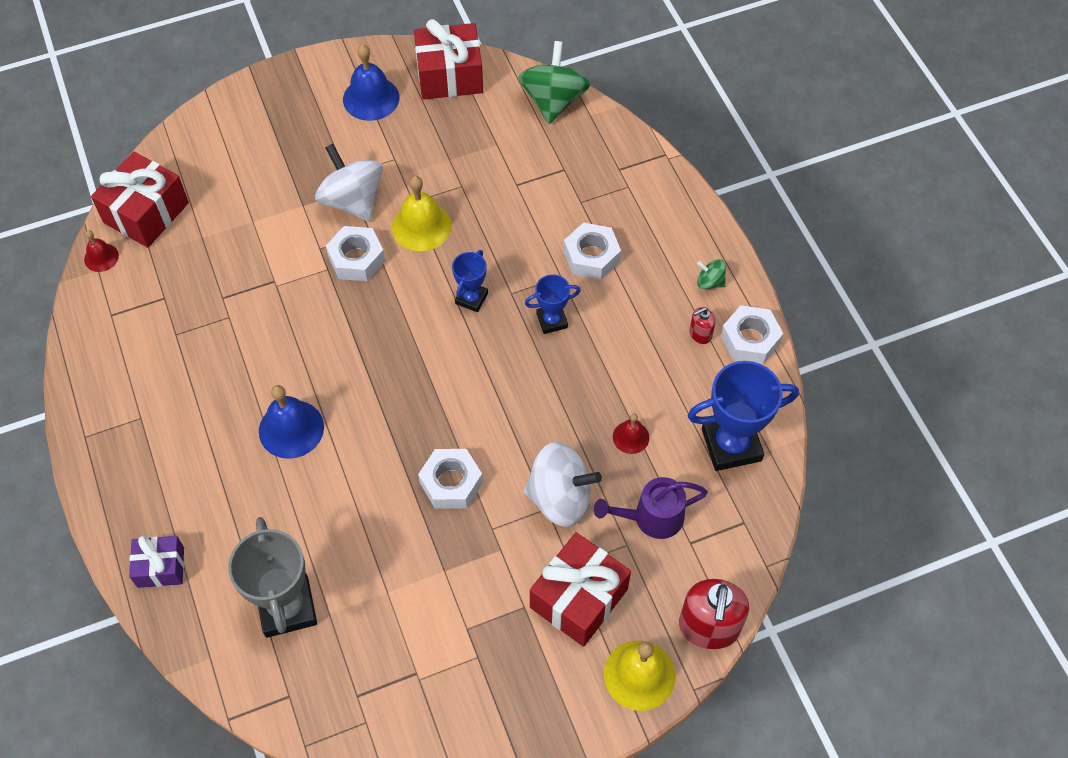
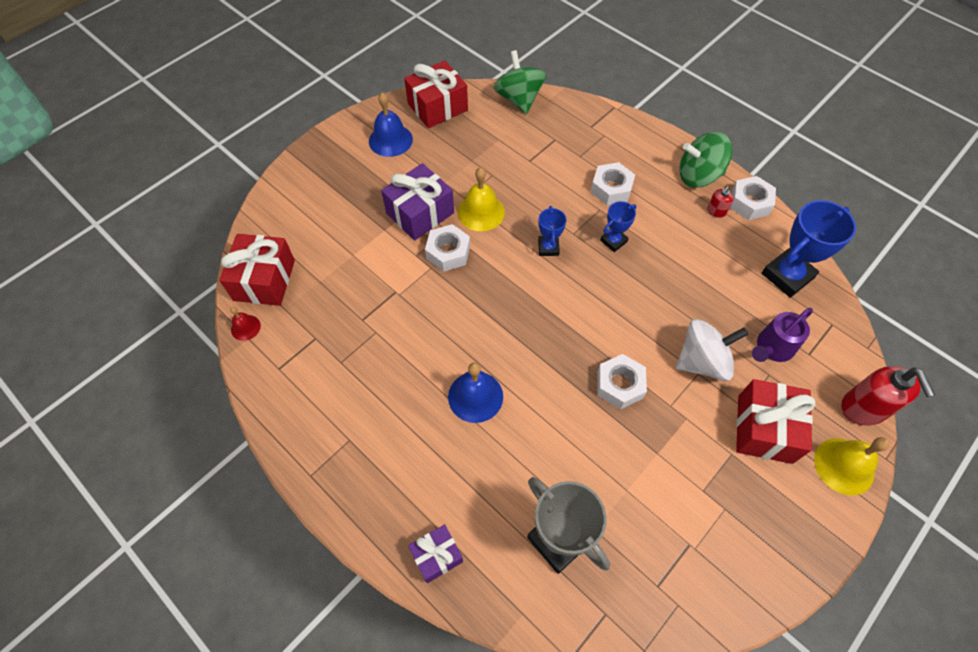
camera: 25 degrees left, 0 degrees up
white spinning top [315,144,383,221] -> purple gift [381,163,454,240]
red bell [613,413,649,454] -> none
green spinning top [697,259,726,289] -> green spinning top [679,132,732,188], size x2.16

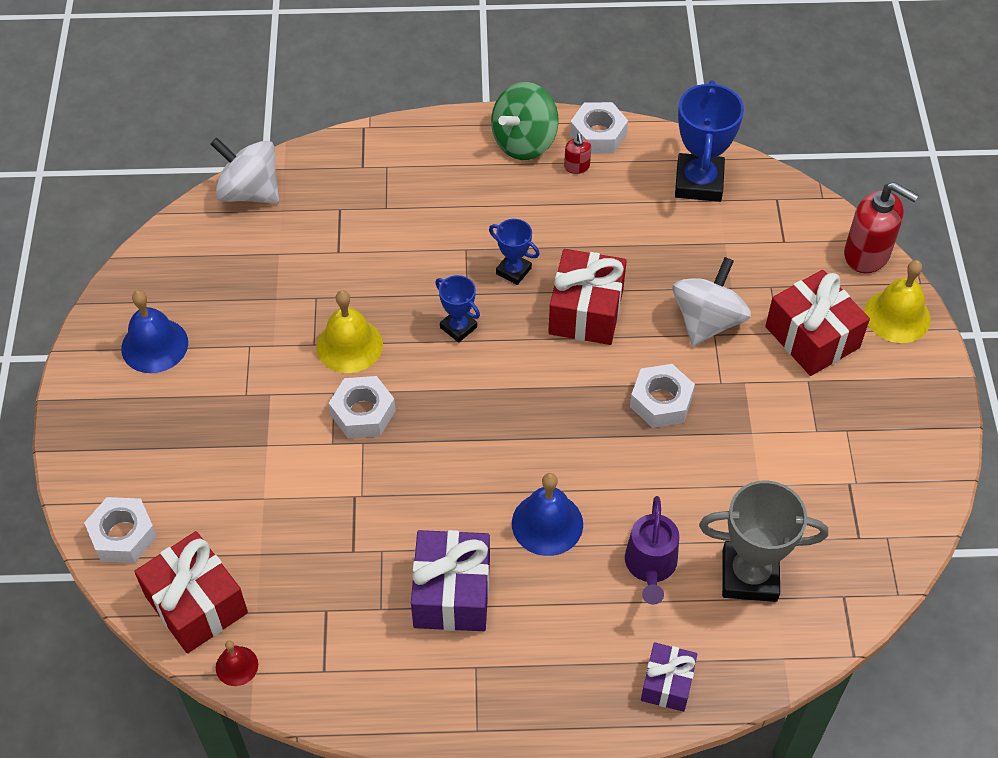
camera: 45 degrees left, 5 degrees down
purple gift [381,163,454,240] -> purple gift moved to [411,530,490,631]
red gift [404,61,468,128] -> red gift moved to [548,249,627,345]
green spinning top [493,50,547,114] -> white spinning top [211,137,279,204]
white nut [591,162,635,205] -> white nut moved to [84,497,157,563]
blue trophy [600,201,636,252] -> blue trophy turned 60 degrees counterclockwise [489,219,540,285]
purple watering can [752,308,813,362] -> purple watering can moved to [625,496,679,605]

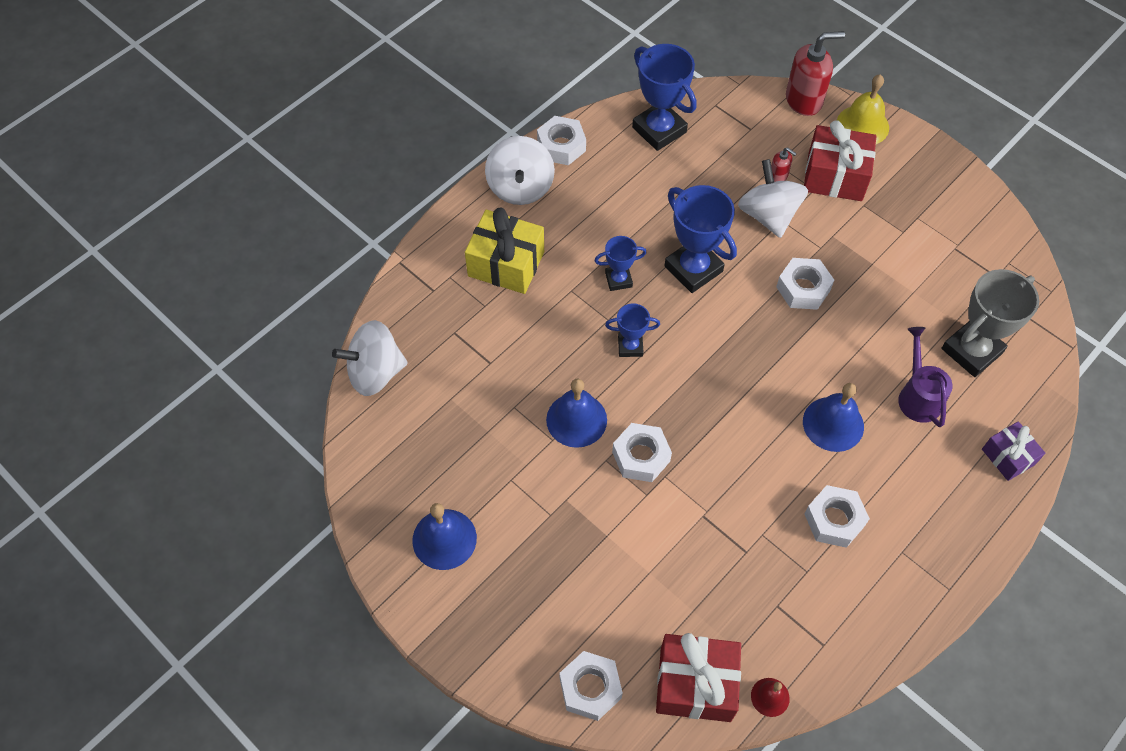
camera: 45 degrees left, 5 degrees up
yellow bell [316,290,383,373] -> blue bell [546,379,607,448]
purple gift [411,530,490,631] -> white nut [804,485,870,548]
green spinning top [491,82,558,160] -> white spinning top [485,136,555,205]
red gift [548,249,627,345] -> blue trophy [664,185,737,293]
red soap dispenser [564,133,591,174] -> red soap dispenser moved to [771,147,797,182]
purple watering can [625,496,679,605] -> purple watering can turned 150 degrees counterclockwise [898,327,953,427]
none -> yellow gift [465,207,544,294]

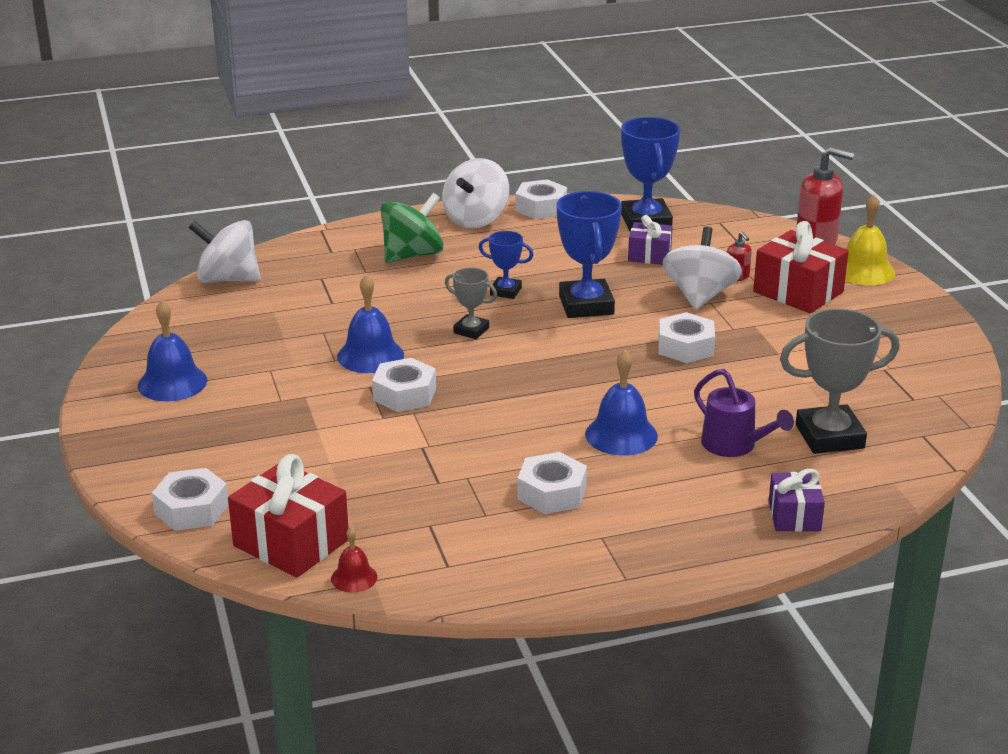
camera: 30 degrees right, 30 degrees down
yellow gift [465,207,544,294] -> green spinning top [381,193,444,263]
blue trophy [605,303,660,357] -> grey trophy [445,268,497,339]
purple watering can [898,327,953,427] -> purple watering can turned 120 degrees clockwise [694,369,794,457]
none -> purple gift [628,215,673,265]

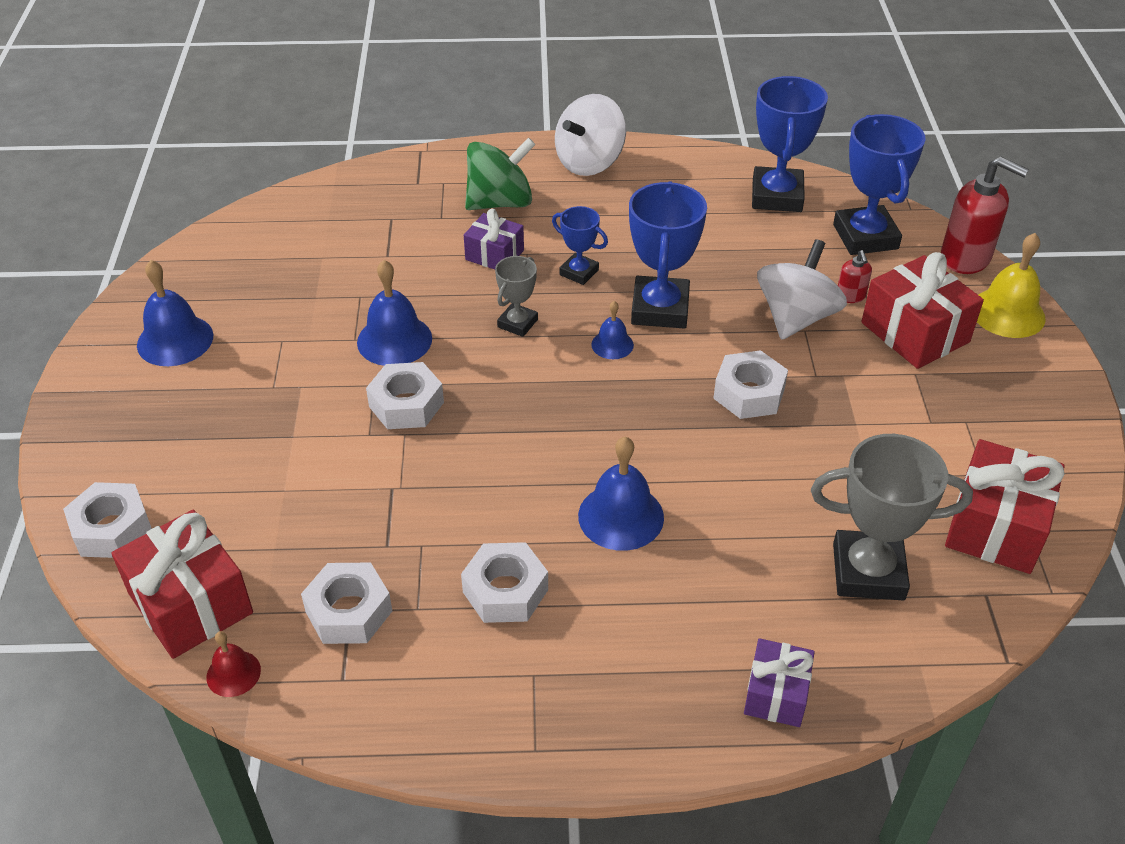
camera: 15 degrees right, 15 degrees up
white spinning top [189,220,261,283] -> none
grey trophy [445,268,497,339] -> grey trophy turned 75 degrees clockwise [495,256,538,337]
white nut [516,179,567,219] -> white nut moved to [301,563,392,644]
purple gift [628,215,673,265] -> purple gift moved to [464,209,524,269]
purple watering can [694,369,794,457] -> none
none -> blue bell [591,301,634,359]
none -> blue trophy [833,114,926,255]
none -> red gift [945,439,1065,574]

